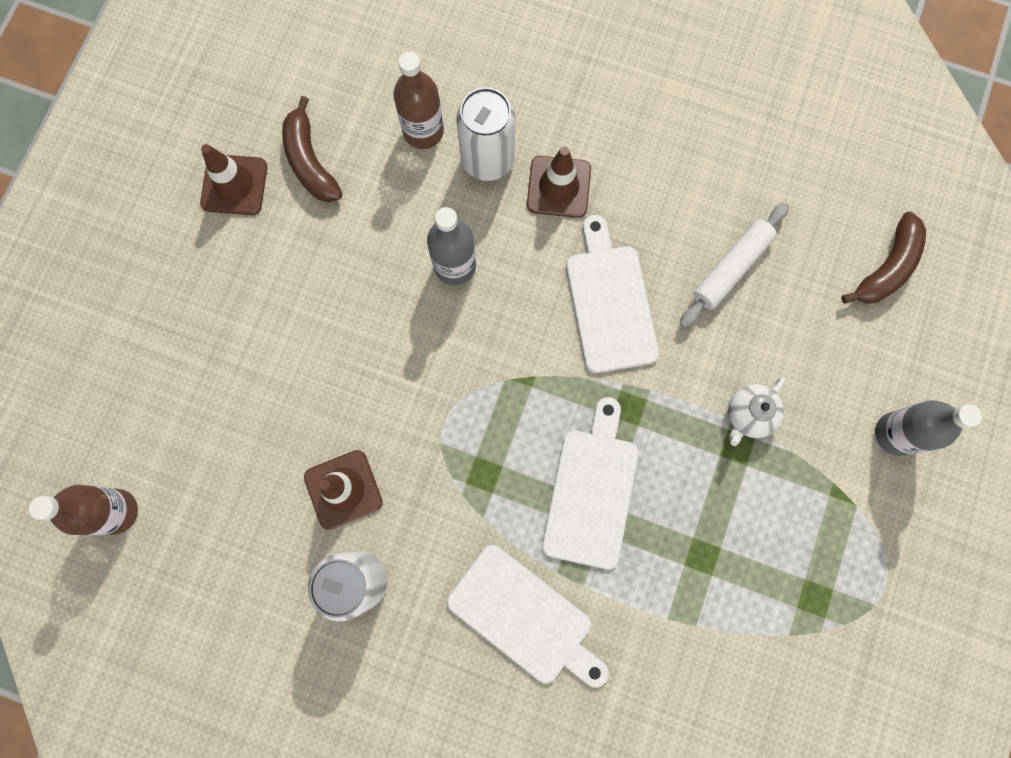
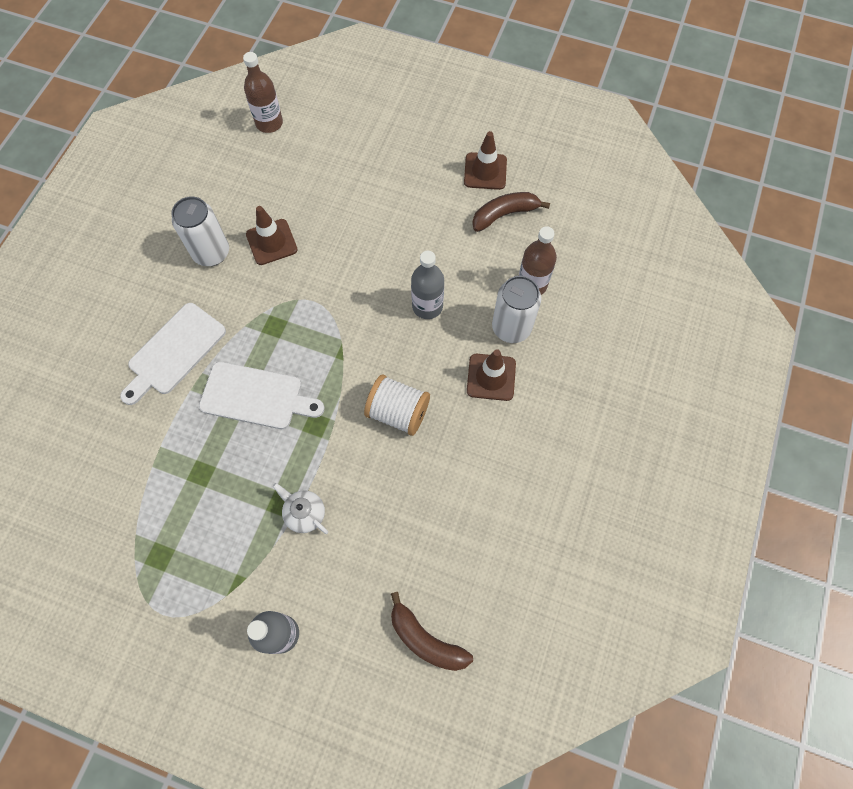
camera: 90 degrees right, 10 degrees down
white cutting board [566,215,659,373] -> white spool [364,374,430,436]
white rolling pin [680,203,789,328] -> none

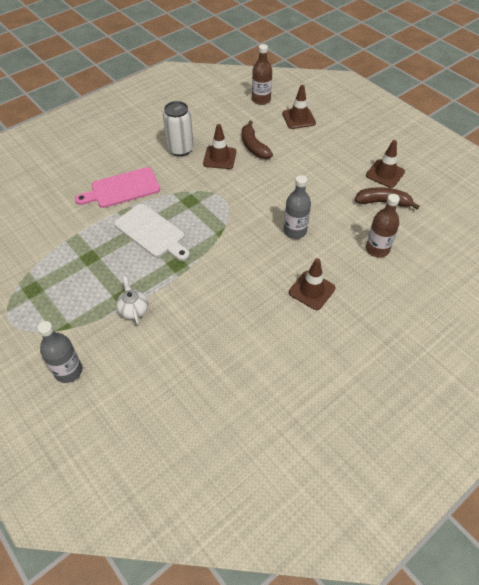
camera: 30 degrees right, 15 degrees down
white cutting board [120,303,226,405] -> pink cutting board [75,167,160,208]
white spool [364,374,430,436] -> none
brown banana [391,592,473,671] -> brown banana moved to [242,121,273,159]
white can [492,276,541,343] -> none
none -> brown traffic cone [282,85,316,129]

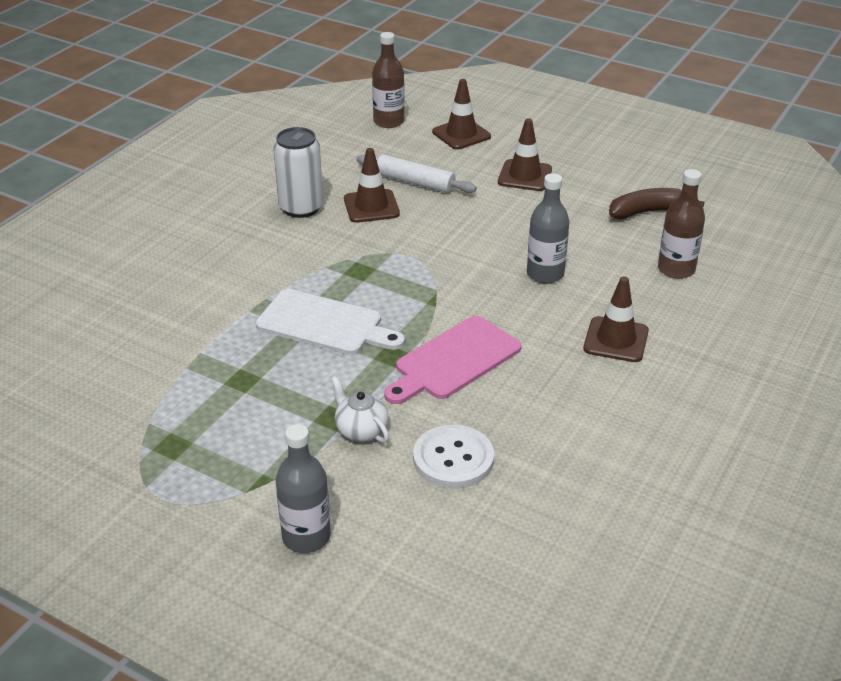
camera: 20 degrees left, 15 degrees down
pink cutting board [75,167,160,208] -> pink cutting board moved to [384,316,521,404]
brown banana [242,121,273,159] -> white rolling pin [356,154,477,193]
brown traffic cone [366,140,405,188] -> brown traffic cone moved to [498,118,552,191]
none -> white button [413,424,494,488]

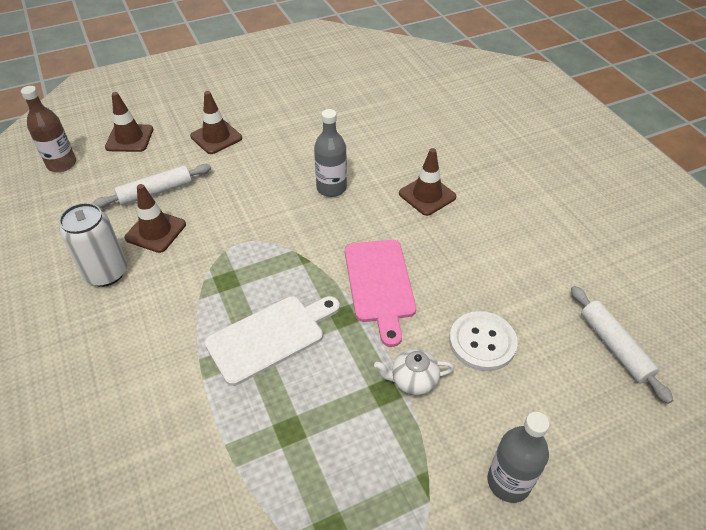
camera: 55 degrees left, 10 degrees up
brown banana [609,188,704,219] -> none
brown bottle [658,169,705,279] -> none
none -> white rolling pin [571,286,673,404]

